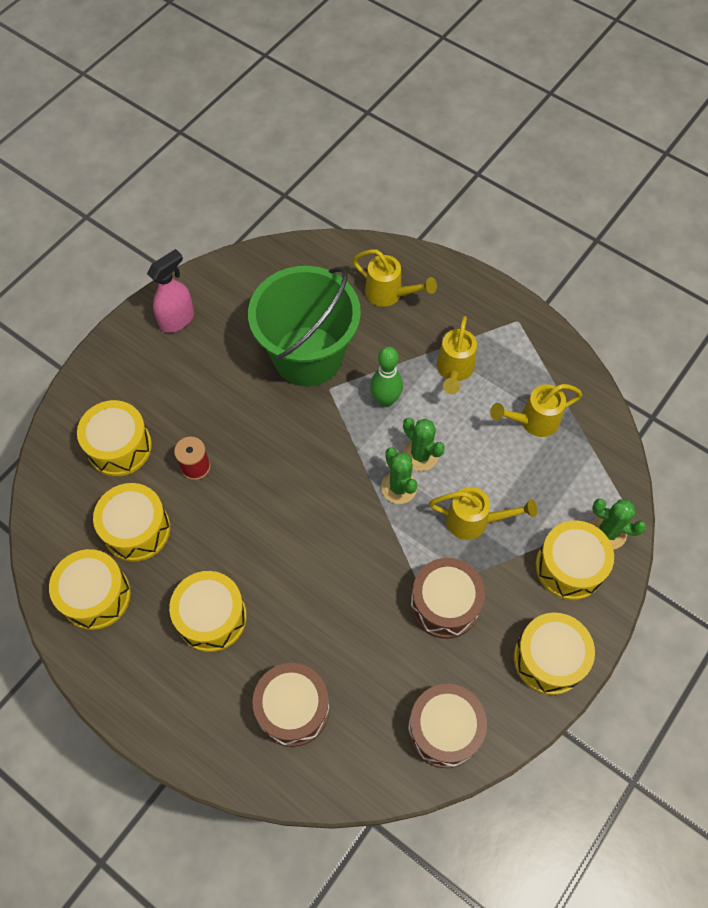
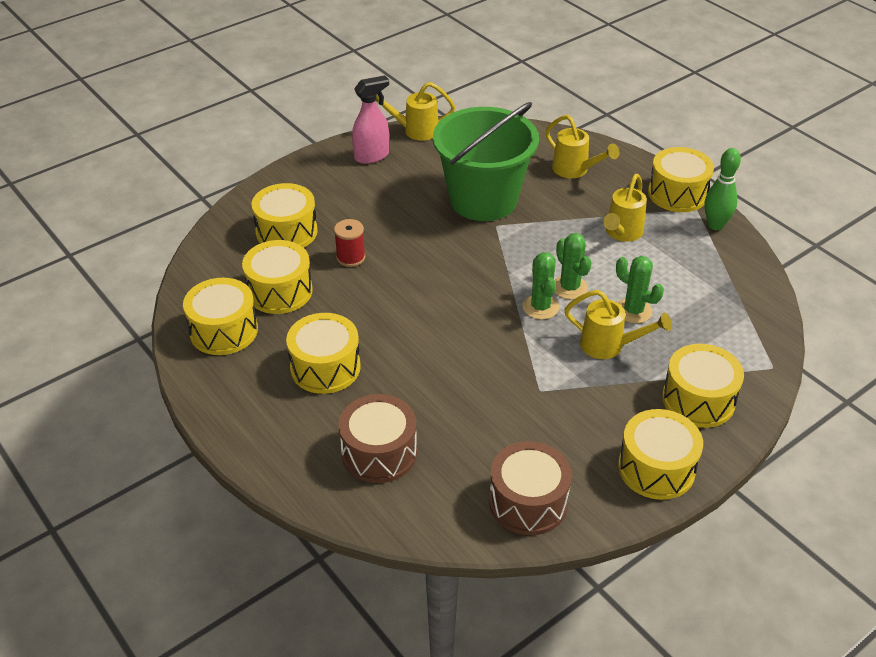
camera: 15 degrees right, 20 degrees down
green bowling pin [370,347,403,407] -> green bowling pin moved to [704,148,741,230]
brown drum [410,558,485,639] -> none
yellow watering can [490,384,583,437] -> yellow watering can moved to [376,82,455,141]
green cactus [591,498,647,549] -> green cactus moved to [616,256,664,323]
none -> yellow drum [648,147,714,212]

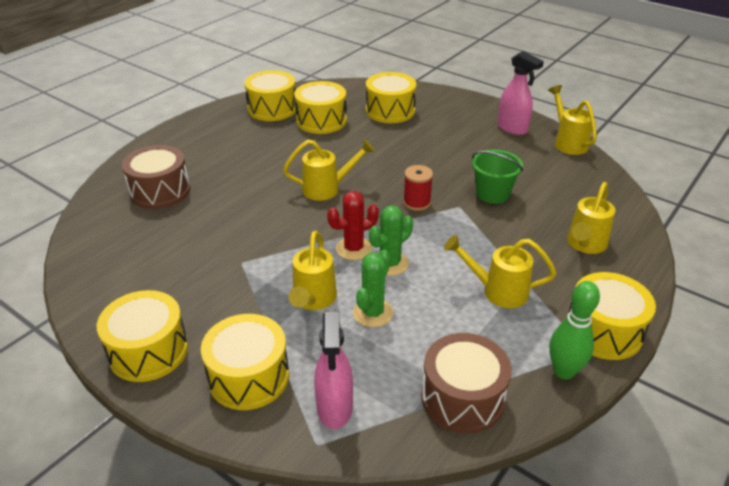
camera: 75 degrees right, 5 degrees down
yellow drum [286,313,361,394] -> none
red spool [334,219,366,267] -> red spool moved to [403,165,433,211]
green bucket [433,102,539,221] -> green bucket [472,150,523,204], size x0.49
brown drum [489,441,572,535] -> brown drum moved to [421,333,512,433]
green cactus [523,252,559,319] -> red cactus [327,191,379,260]
none -> yellow watering can [283,139,375,201]
none -> pink spray bottle [314,312,353,429]

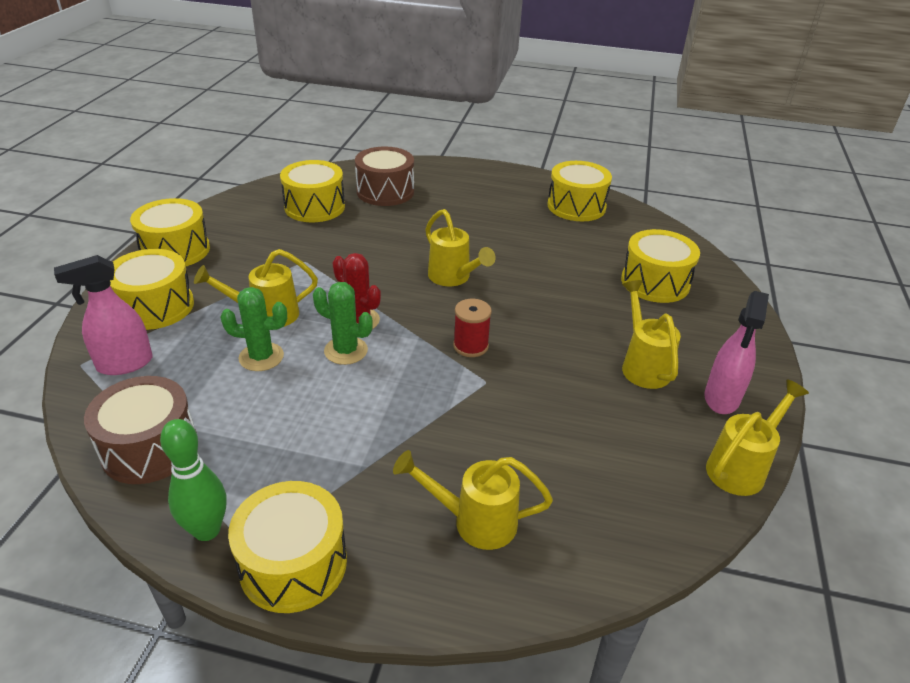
camera: 65 degrees right, 0 degrees up
yellow drum [294,81,347,134] -> yellow drum moved to [280,160,345,222]
yellow watering can [444,235,556,308] -> yellow watering can moved to [622,280,681,389]
green bucket [472,150,523,204] -> none

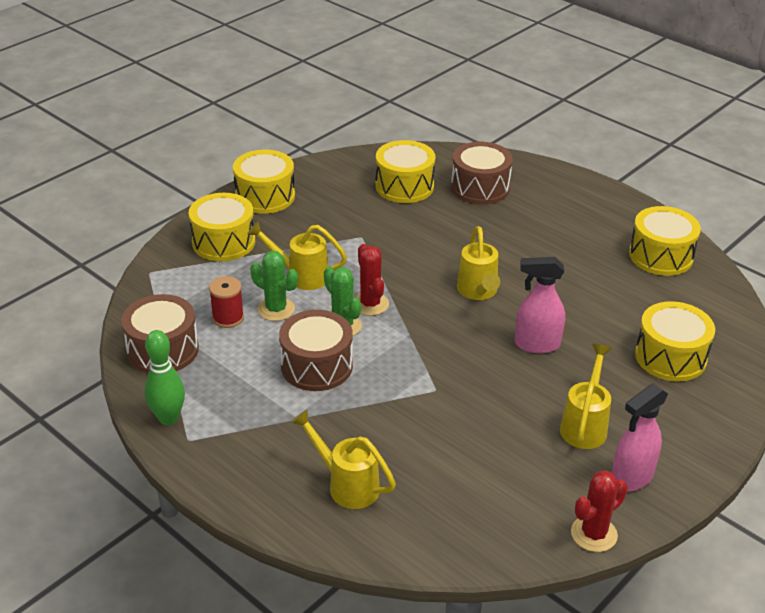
camera: 30 degrees right, 0 degrees up
pink spray bottle [54,255,153,375] -> pink spray bottle moved to [515,257,565,353]
yellow drum [228,481,347,613] -> none
red spool [453,299,492,357] -> red spool moved to [209,276,244,328]
yellow watering can [706,379,809,496] -> red cactus [571,470,628,552]
none -> brown drum [279,310,353,391]

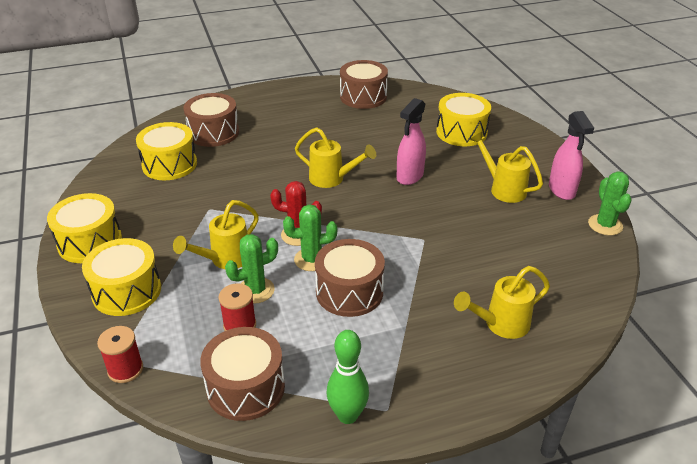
camera: 60 degrees left, 0 degrees up
red cactus [571,470,628,552] -> green cactus [588,171,632,235]
yellow drum [629,206,701,276] -> brown drum [340,60,388,109]
none -> red spool [97,326,143,383]

